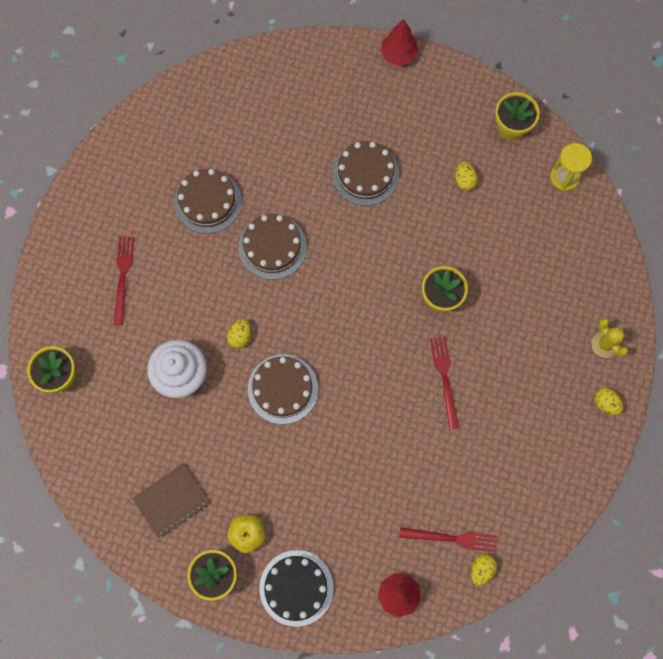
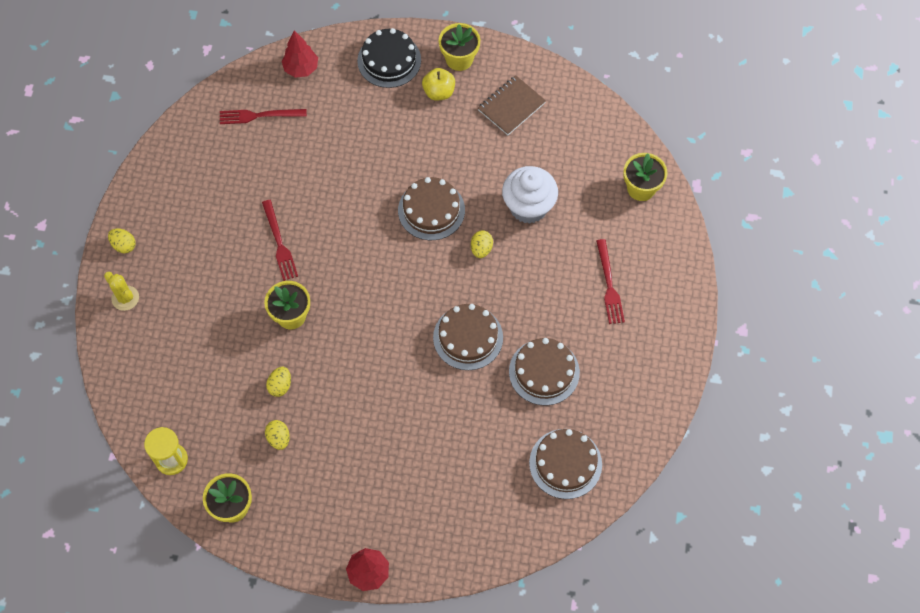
camera: 170 degrees right, 10 degrees down
brown cake [332,141,399,206] -> brown cake moved to [529,429,602,499]
yellow egg [471,554,497,586] -> yellow egg moved to [266,367,291,397]

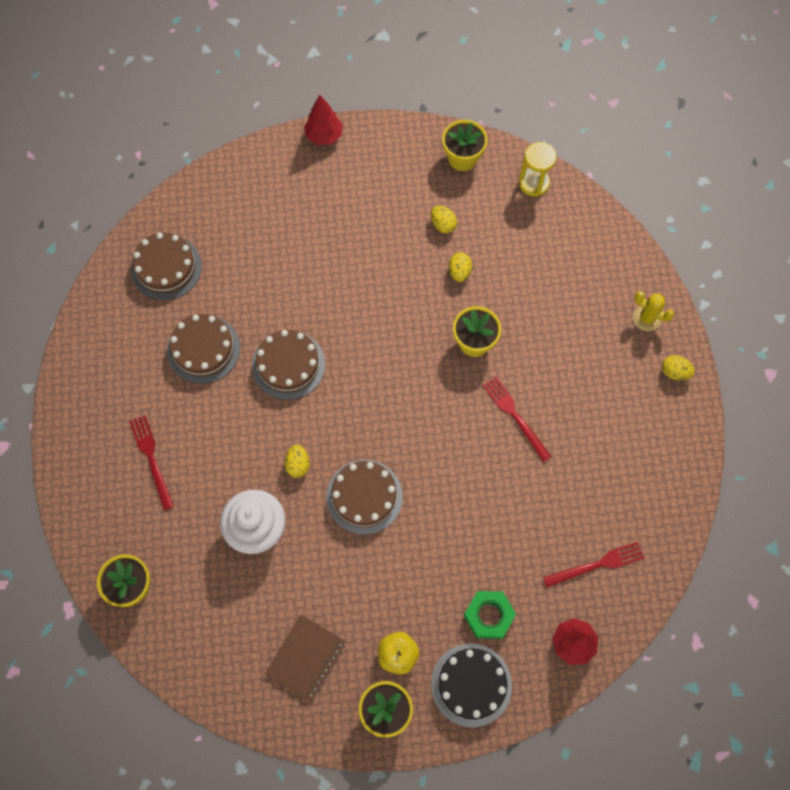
camera: 165 degrees right, 5 degrees up
none -> green nut [464,591,516,639]

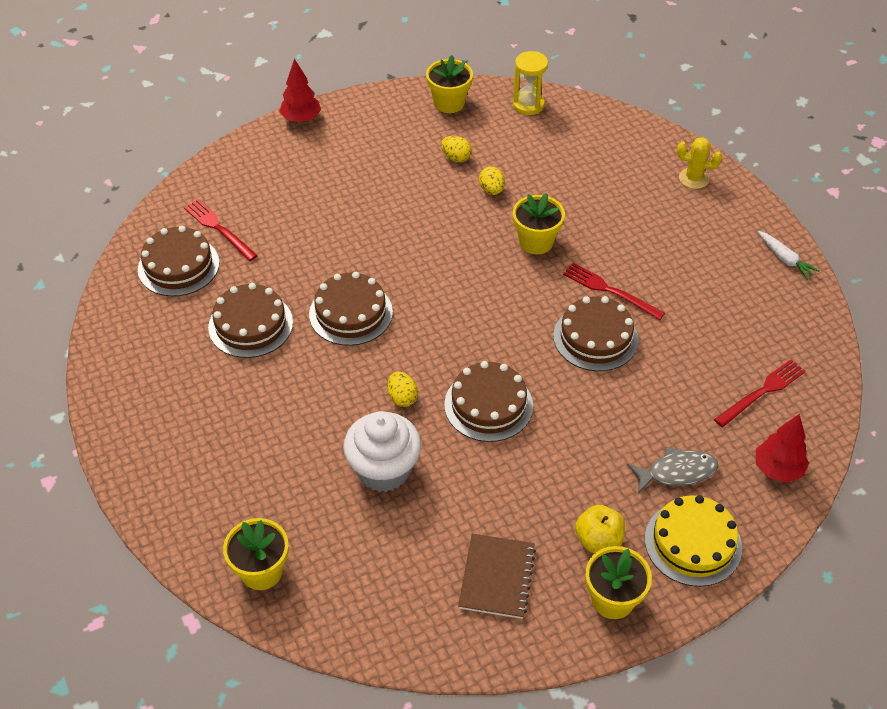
camera: 20 degrees left, 20 degrees down
red fork [129,415,174,510] -> red fork moved to [184,199,258,261]
black cake [431,644,512,727] -> yellow cake [645,495,742,587]
green nut [464,591,516,639] -> grey fish [627,447,718,494]
yellow egg [662,355,695,380] -> none
none -> brown cake [553,296,639,371]
none -> white carrot [758,231,820,280]

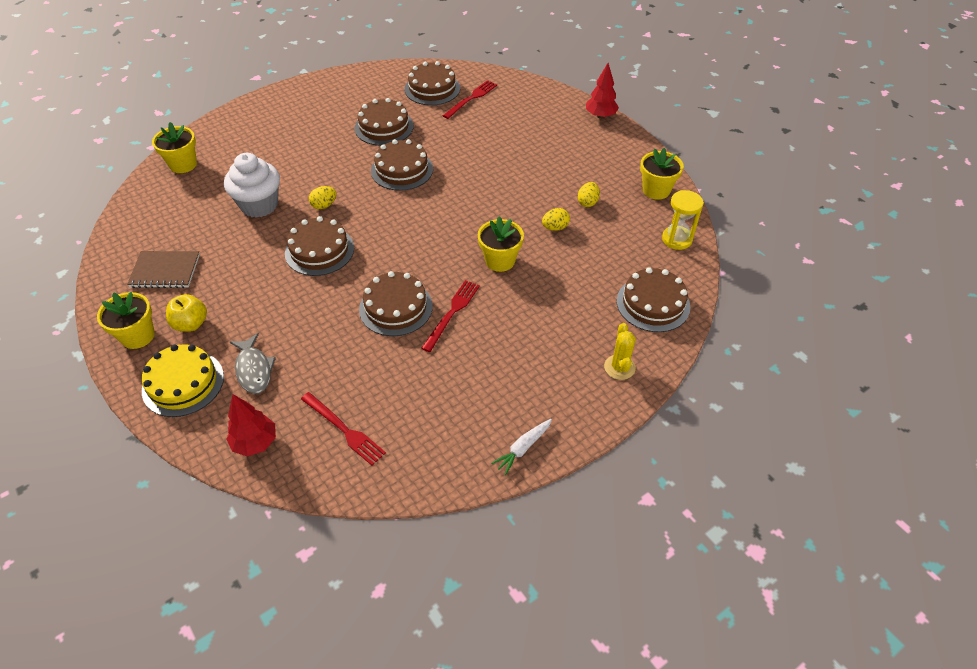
camera: 80 degrees right, 0 degrees up
none -> brown cake [617,267,690,332]

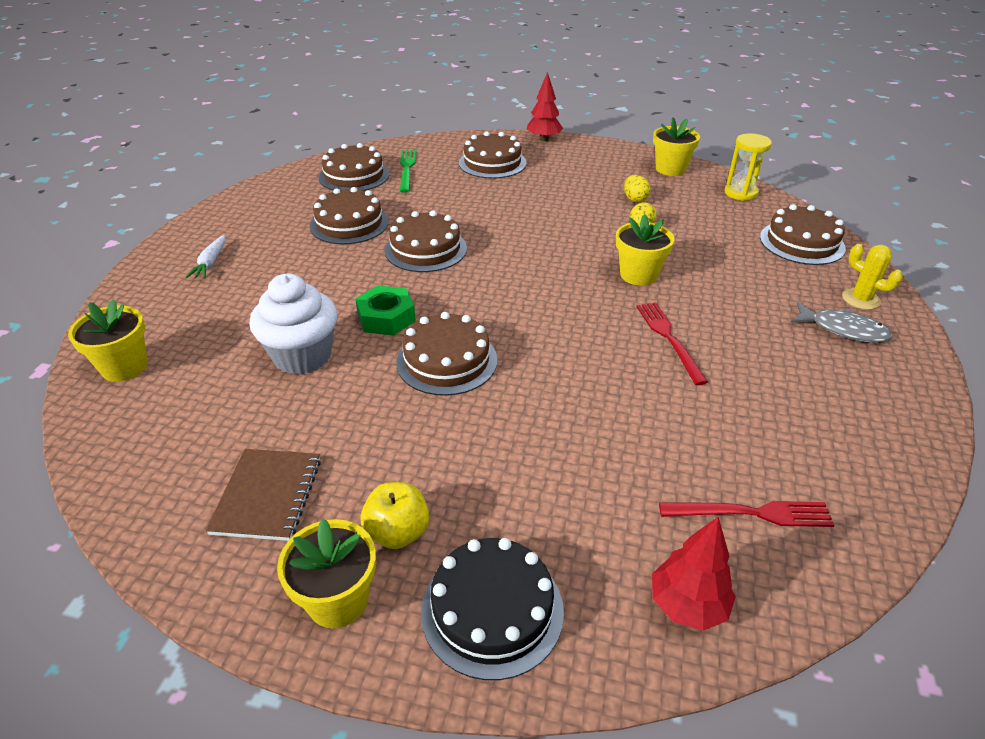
camera: 40 degrees left, 10 degrees down
brown notebook [127,251,200,288] -> brown notebook turned 45 degrees counterclockwise [206,449,321,541]
yellow cake [142,344,224,417] -> black cake [421,538,564,680]
grey fish [230,333,276,394] -> grey fish moved to [791,302,893,343]
yellow egg [309,186,336,209] -> green nut [355,286,416,336]
brown cake [359,271,433,336] -> brown cake moved to [459,131,527,179]
red fork [443,80,497,119] -> green fork [400,150,417,192]
white carrot [491,419,552,475] -> white carrot moved to [186,235,225,279]

